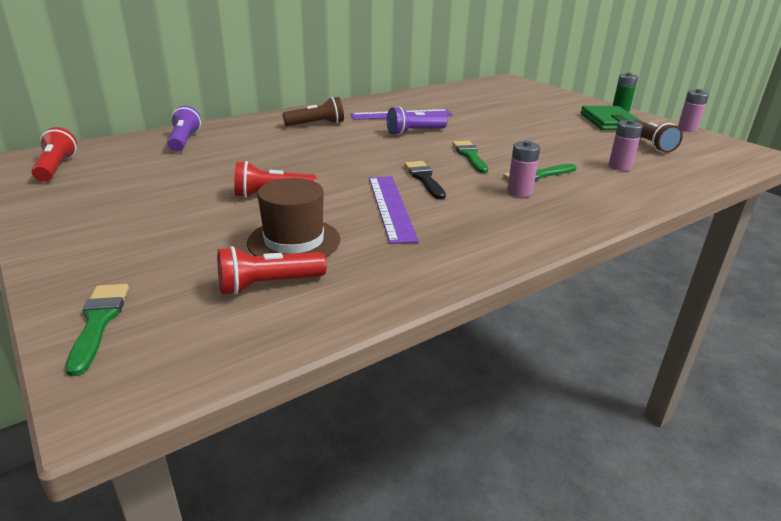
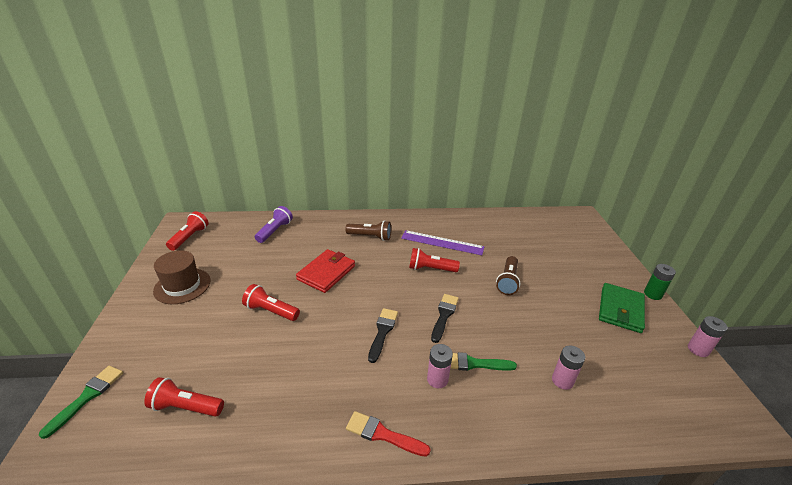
camera: 30 degrees right, 5 degrees up
brown hat [247,178,341,257] -> brown hat moved to [153,250,211,304]
purple ruler [369,176,419,244] -> none
purple flashlight [387,107,448,135] -> red flashlight [409,248,460,272]
green brush [452,141,488,173] -> black brush [431,294,459,343]
brown flashlight [635,120,683,153] -> brown flashlight moved to [496,256,520,295]
none -> red wallet [296,249,355,293]
none -> red brush [346,411,431,457]

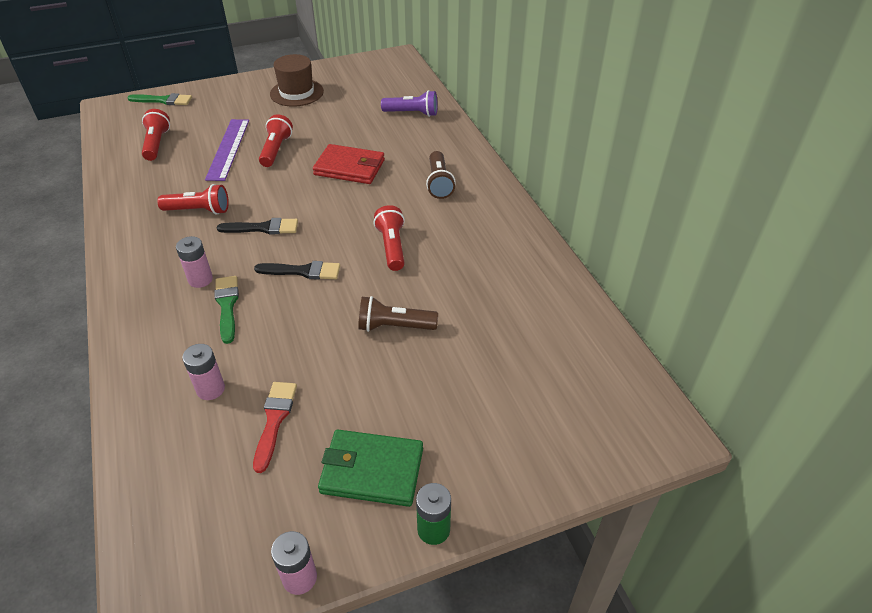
camera: 75 degrees right, 10 degrees up
red flashlight [166,211,209,251] -> red flashlight moved to [157,184,229,215]
red brush [346,411,431,457] -> red brush moved to [253,382,297,473]
purple ruler [401,230,484,255] -> purple ruler moved to [205,119,249,181]

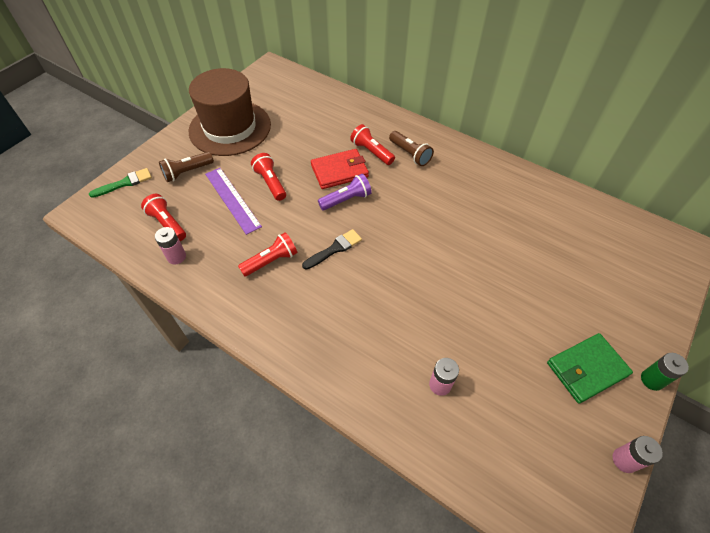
camera: 35 degrees left, 10 degrees up
pink battery [176,236,213,288] -> pink battery moved to [155,227,186,264]
green brush [215,276,239,344] -> none
red brush [253,382,297,473] -> none
black brush [254,261,340,280] -> none
brown hat [270,54,324,107] -> brown hat [189,68,271,156], size x1.74
brown flashlight [358,296,438,332] -> brown flashlight moved to [159,152,214,182]
red flashlight [374,205,405,271] -> red flashlight moved to [350,124,395,165]
purple flashlight [381,90,438,117] -> purple flashlight moved to [318,174,372,210]

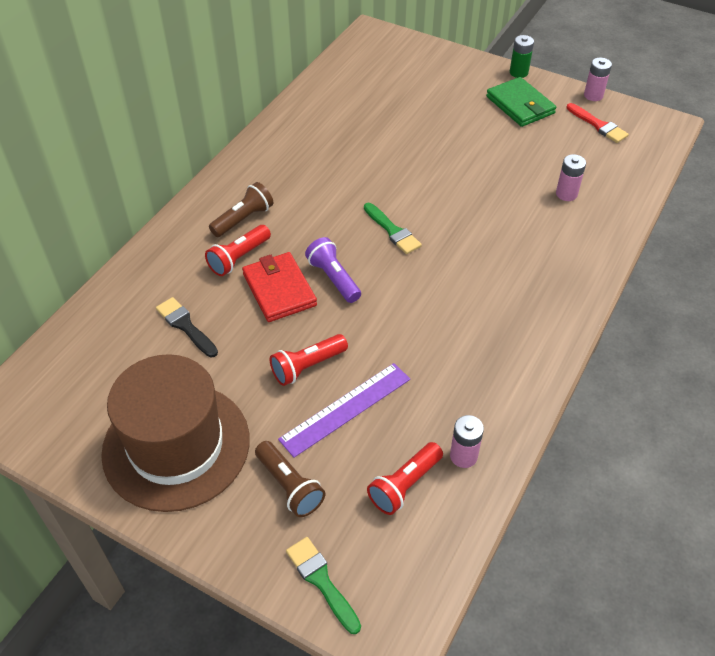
camera: 95 degrees left, 5 degrees down
red flashlight [238,232,297,277] -> none
black brush [302,229,362,270] -> black brush moved to [156,297,218,357]
none -> green brush [364,203,422,254]
none -> red brush [566,103,629,143]

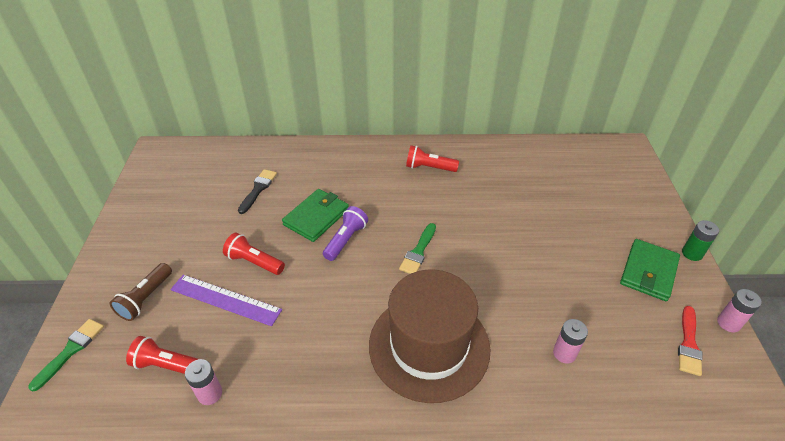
camera: 60 degrees right, 5 degrees down
brown hat [101,354,250,512] -> brown hat moved to [369,270,490,403]
red flashlight [205,225,271,276] -> red flashlight moved to [406,145,459,172]
brown flashlight [209,182,274,237] -> none
red wallet [242,252,317,322] -> green wallet [282,189,349,242]

